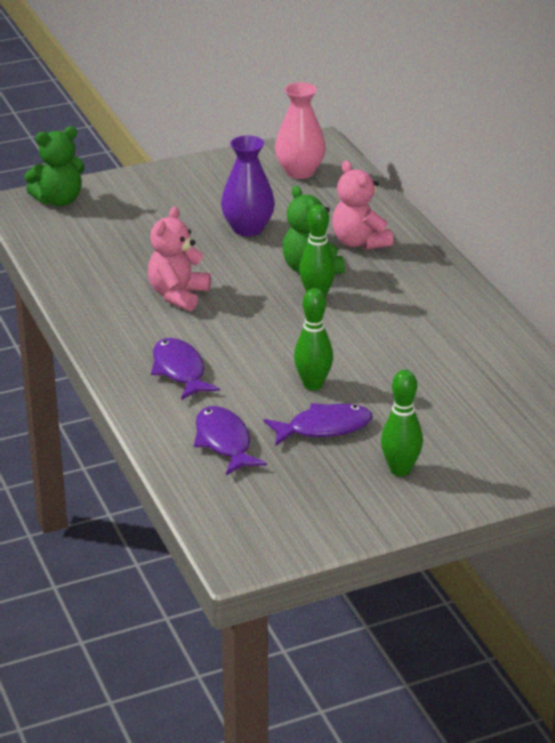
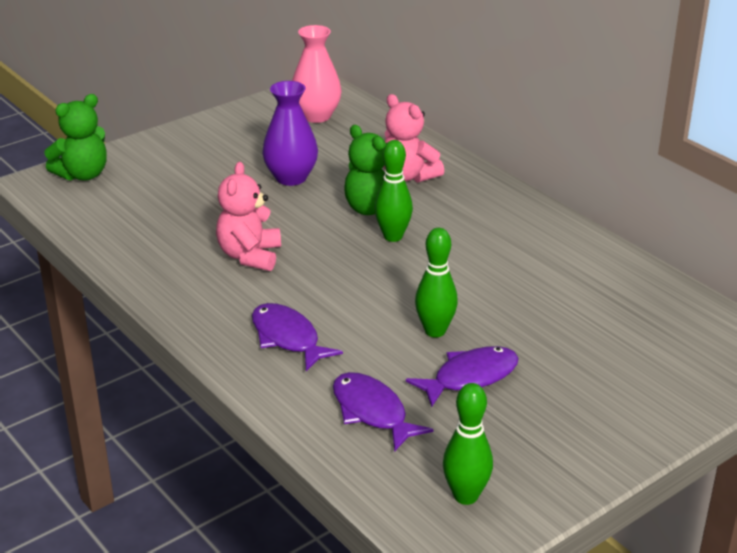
camera: 15 degrees left, 0 degrees up
green bowling pin [381,370,423,476] -> green bowling pin moved to [443,383,493,505]

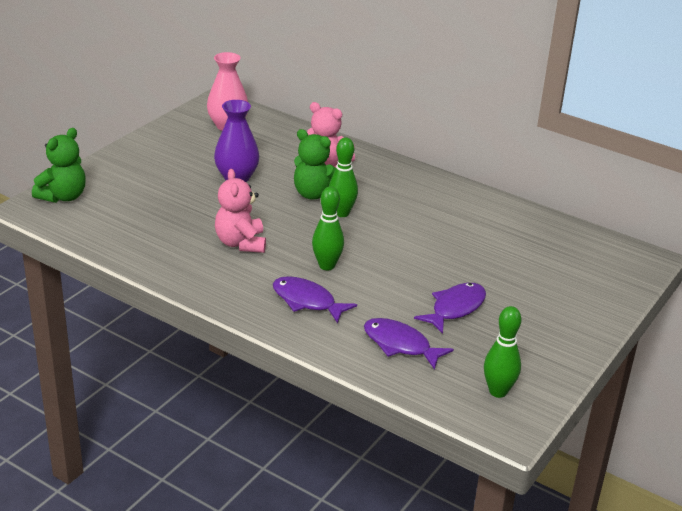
camera: 20 degrees left, 0 degrees up
green bowling pin [415,228,458,337] -> green bowling pin moved to [312,186,344,270]

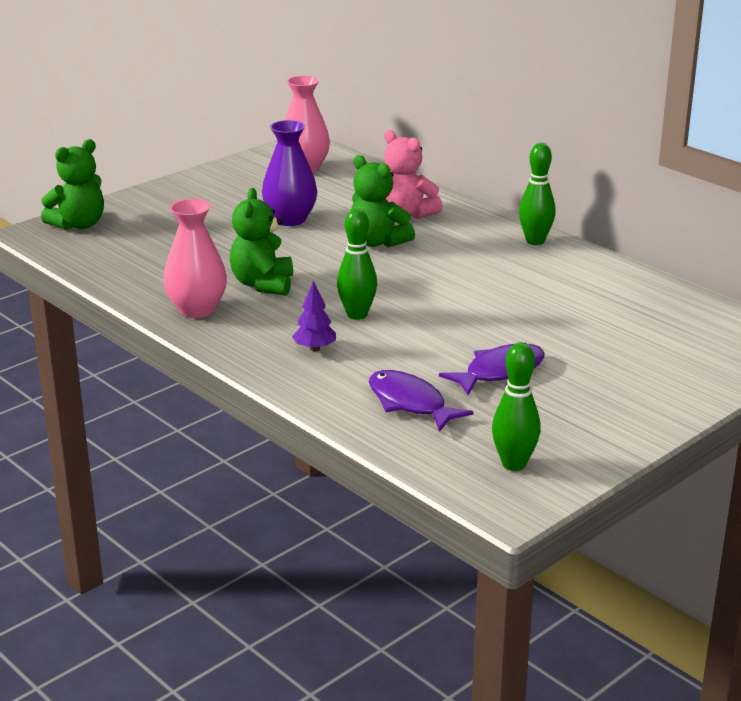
camera: 15 degrees right, 5 degrees down
pink teddy bear [215,169,266,253] -> green teddy bear [230,188,293,296]
purple fish [273,276,357,324] -> purple tree [292,280,336,351]
green bowling pin [329,137,358,217] -> green bowling pin moved to [519,143,556,245]
none -> pink vase [163,199,227,318]

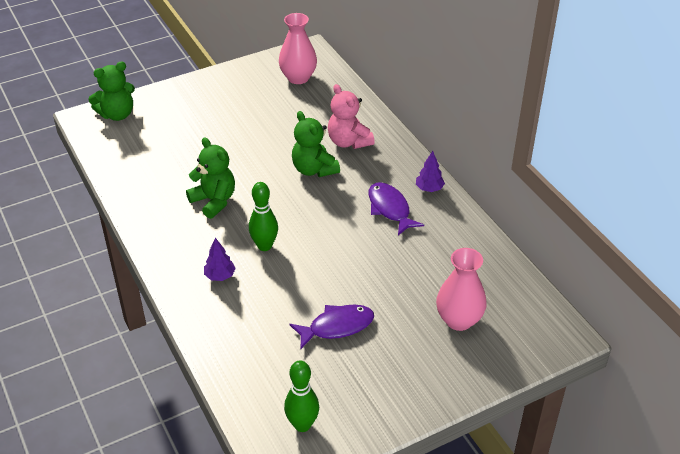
camera: 15 degrees right, 15 degrees up
pink vase [163,199,227,318] -> pink vase moved to [436,248,487,331]
green teddy bear [230,188,293,296] -> green teddy bear turned 120 degrees clockwise [186,137,235,219]
purple vase [262,120,317,226] -> none
purple fish [369,370,474,432] -> purple fish moved to [369,182,424,235]
green bowling pin [519,143,556,245] -> purple tree [416,151,445,192]

